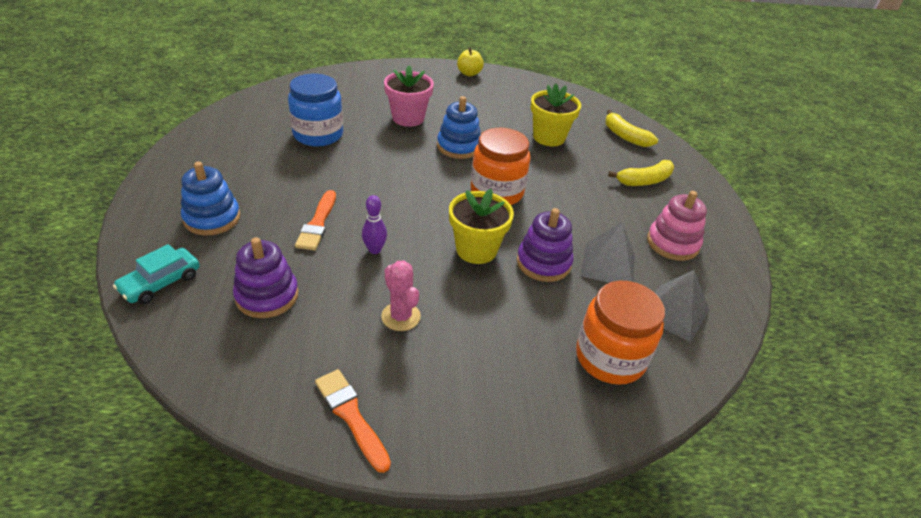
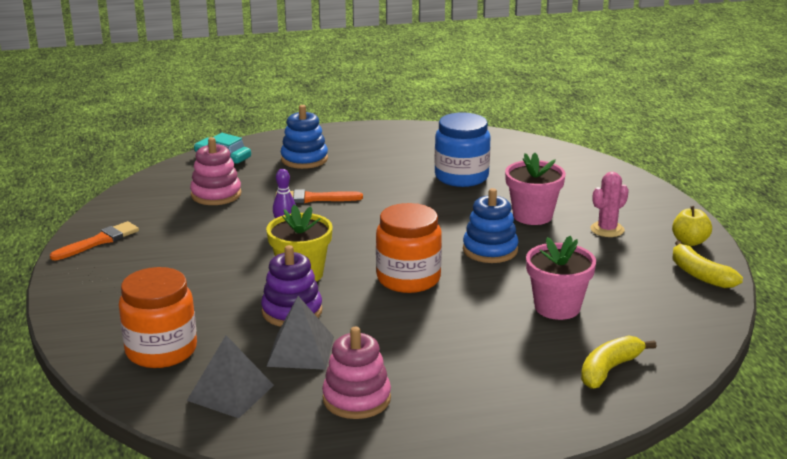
camera: 85 degrees right, 15 degrees down
purple stacking toy [233,237,299,318] -> pink stacking toy [190,137,241,205]
pink cactus [381,260,421,331] -> pink cactus moved to [591,172,629,237]
yellow flower pot [531,83,581,146] -> pink flower pot [526,236,596,320]
yellow banana [608,160,674,186] -> yellow banana moved to [672,240,743,288]

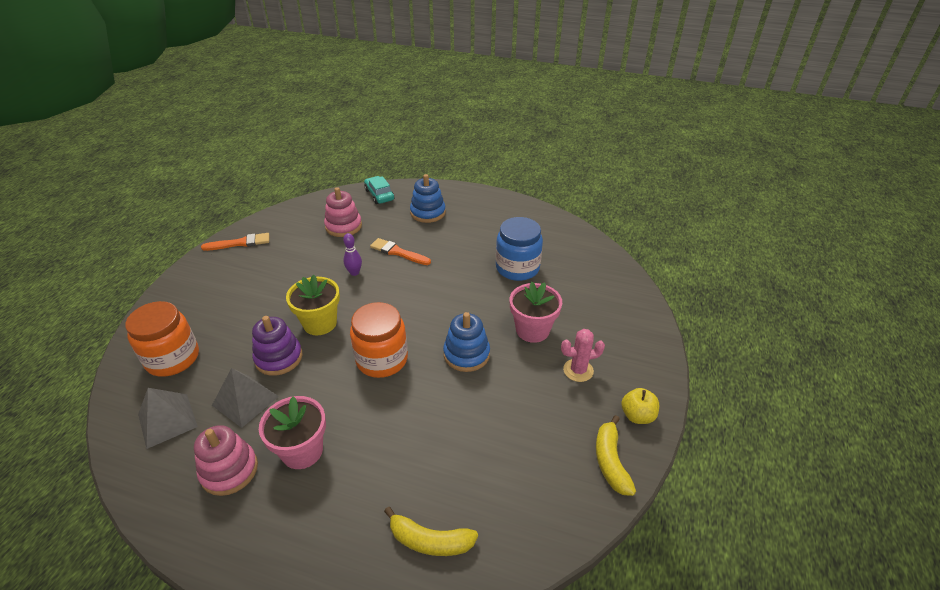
camera: 30 degrees right, 15 degrees up
pink flower pot [526,236,596,320] -> pink flower pot moved to [259,396,326,469]
yellow banana [581,335,657,389] -> yellow banana turned 150 degrees counterclockwise [384,507,478,556]

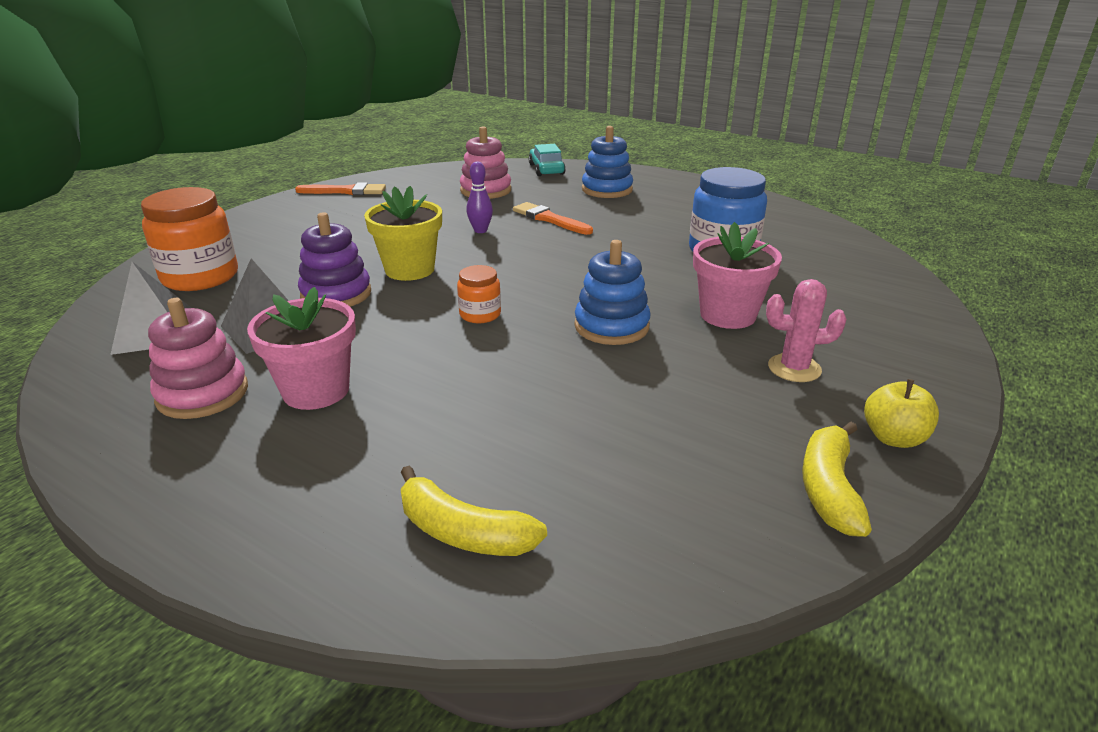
camera: 15 degrees right, 10 degrees down
orange jar [350,302,408,378] -> orange jar [457,265,501,323], size x0.51

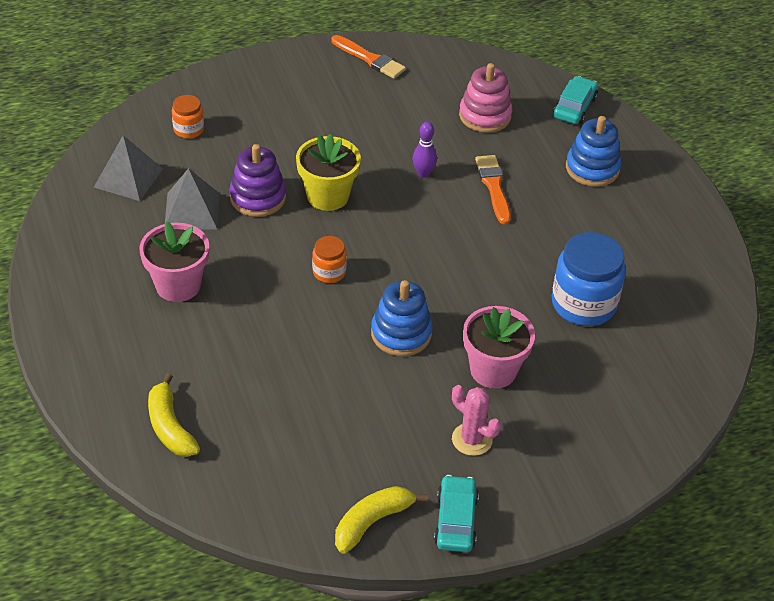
camera: 35 degrees right, 15 degrees up
orange jar [141,187,238,291] -> orange jar [172,95,204,139], size x0.51
pink stacking toy [148,298,248,419] -> none
yellow apple [864,379,939,448] -> turquoise car [434,475,479,552]

